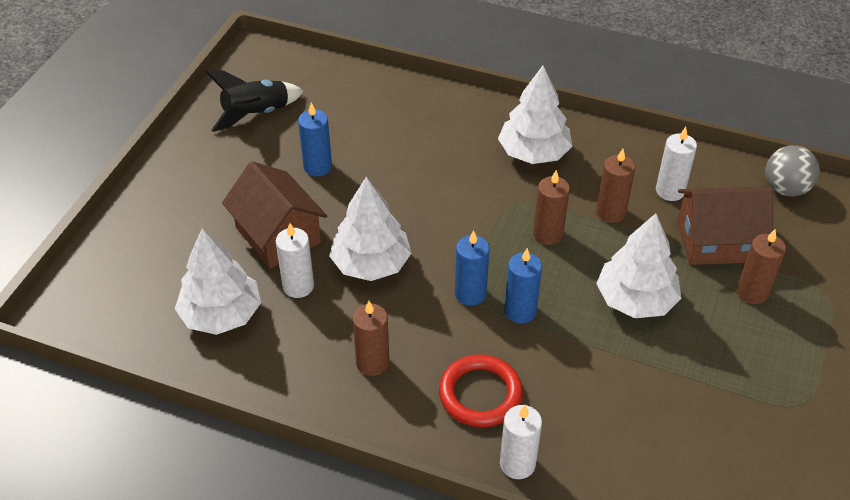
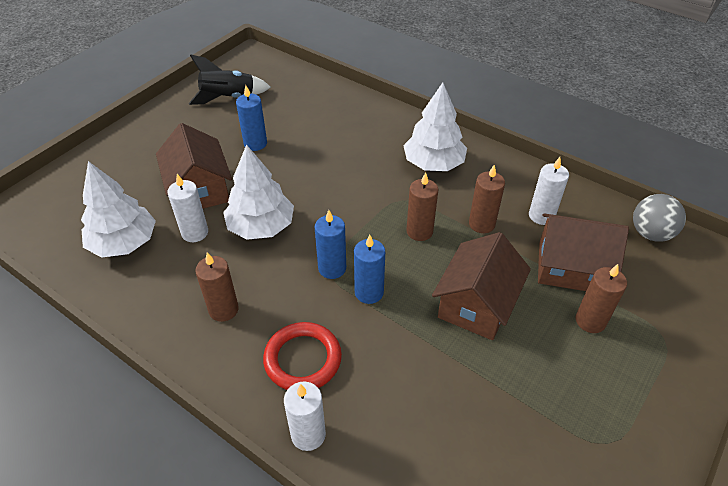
camera: 15 degrees right, 0 degrees up
white tree [596,214,681,318] -> brown house [432,232,531,340]

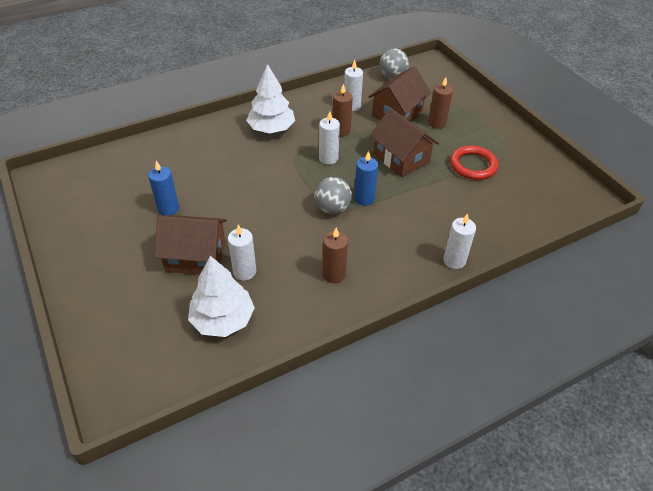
camera: 65 degrees left, 0 degrees up
black rocket [189,54,271,105] -> none
white tree [223,144,294,240] -> none
red ring [263,322,342,390] -> red ring moved to [450,146,498,180]
blue candle [315,210,346,279] -> grey ball [315,177,352,214]
brown candle [406,172,438,241] -> white candle [319,111,340,165]

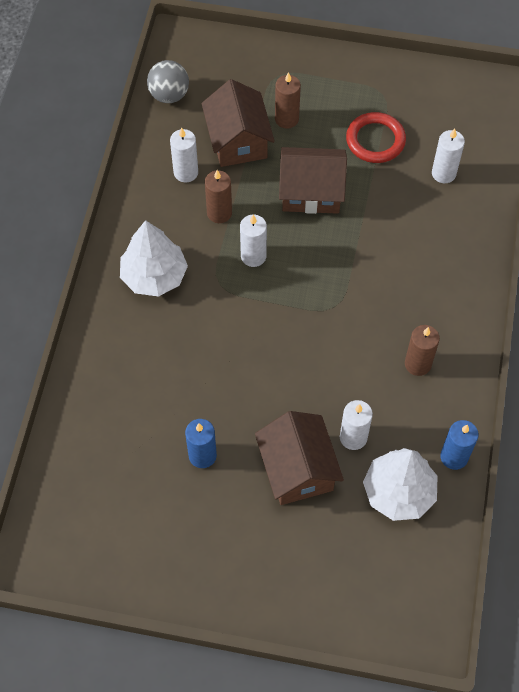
camera: 50 degrees left, 15 degrees up
brown house [155,215,227,275] -> brown house turned 60 degrees counterclockwise [255,411,344,505]
grey ball [315,177,352,214] -> none
blue candle [354,151,378,206] -> blue candle moved to [440,420,479,470]
white candle [443,213,476,269] -> white candle moved to [432,129,465,183]

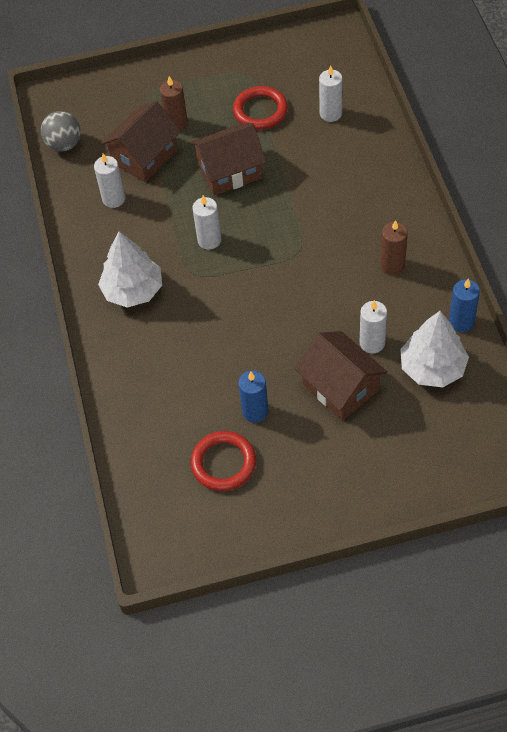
camera: 20 degrees left, 5 degrees down
brown house [201,79,275,167] -> brown house turned 75 degrees clockwise [101,100,181,182]
brown candle [205,170,232,223] -> none
none -> red ring [191,431,256,491]

